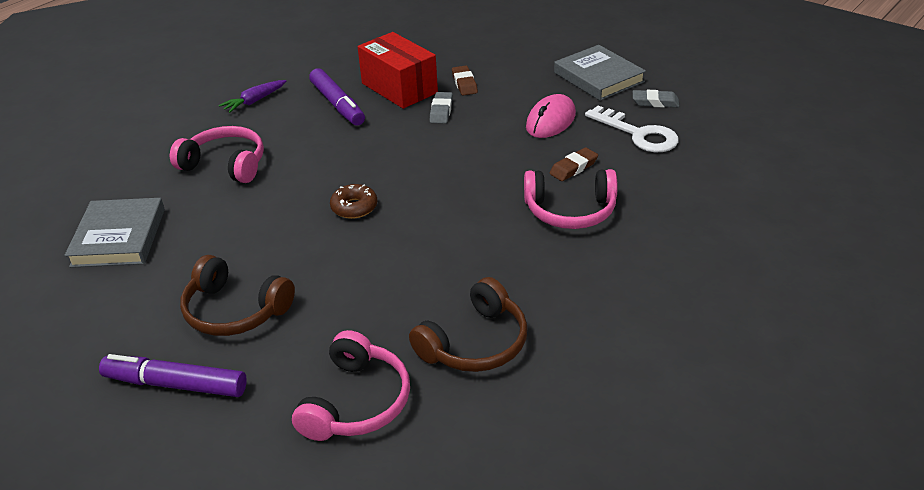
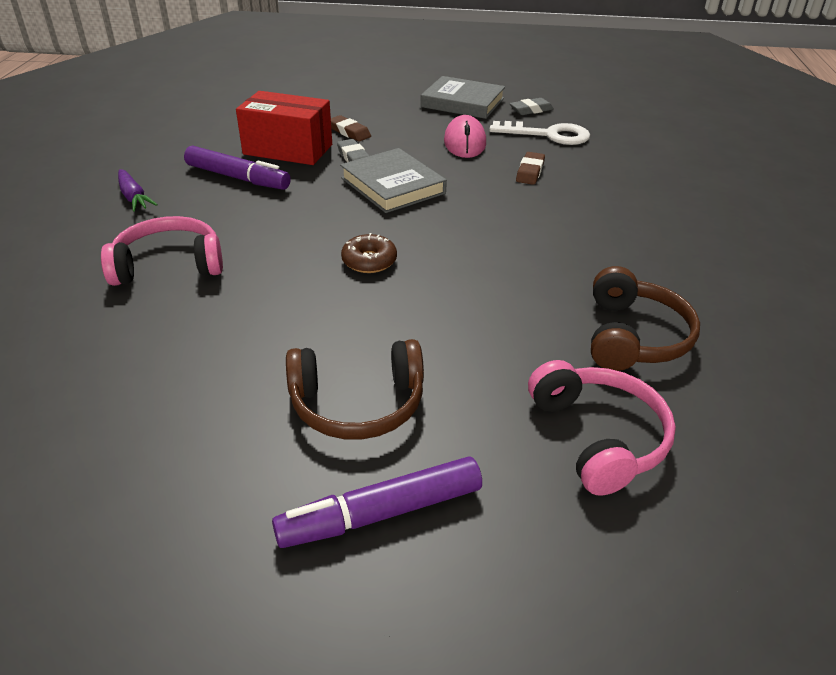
camera: 35 degrees left, 0 degrees up
grey book [65,198,165,268] -> grey book moved to [340,148,447,213]
purple carrot [219,80,286,113] -> purple carrot turned 45 degrees counterclockwise [118,169,158,212]
pink headphones [524,169,617,229] -> none

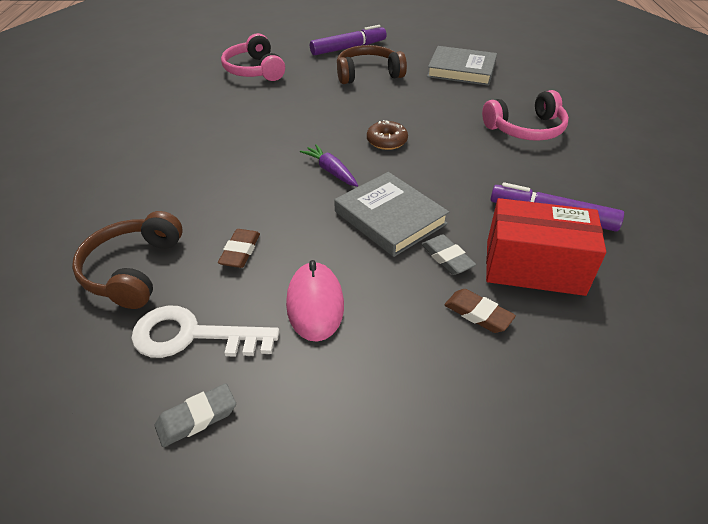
camera: 175 degrees right, 5 degrees up
purple carrot [118,169,158,212] -> purple carrot moved to [300,144,358,187]
grey book [421,76,505,119] -> grey book moved to [427,46,497,86]
brown headphones [591,266,700,371] -> brown headphones moved to [72,211,183,309]

